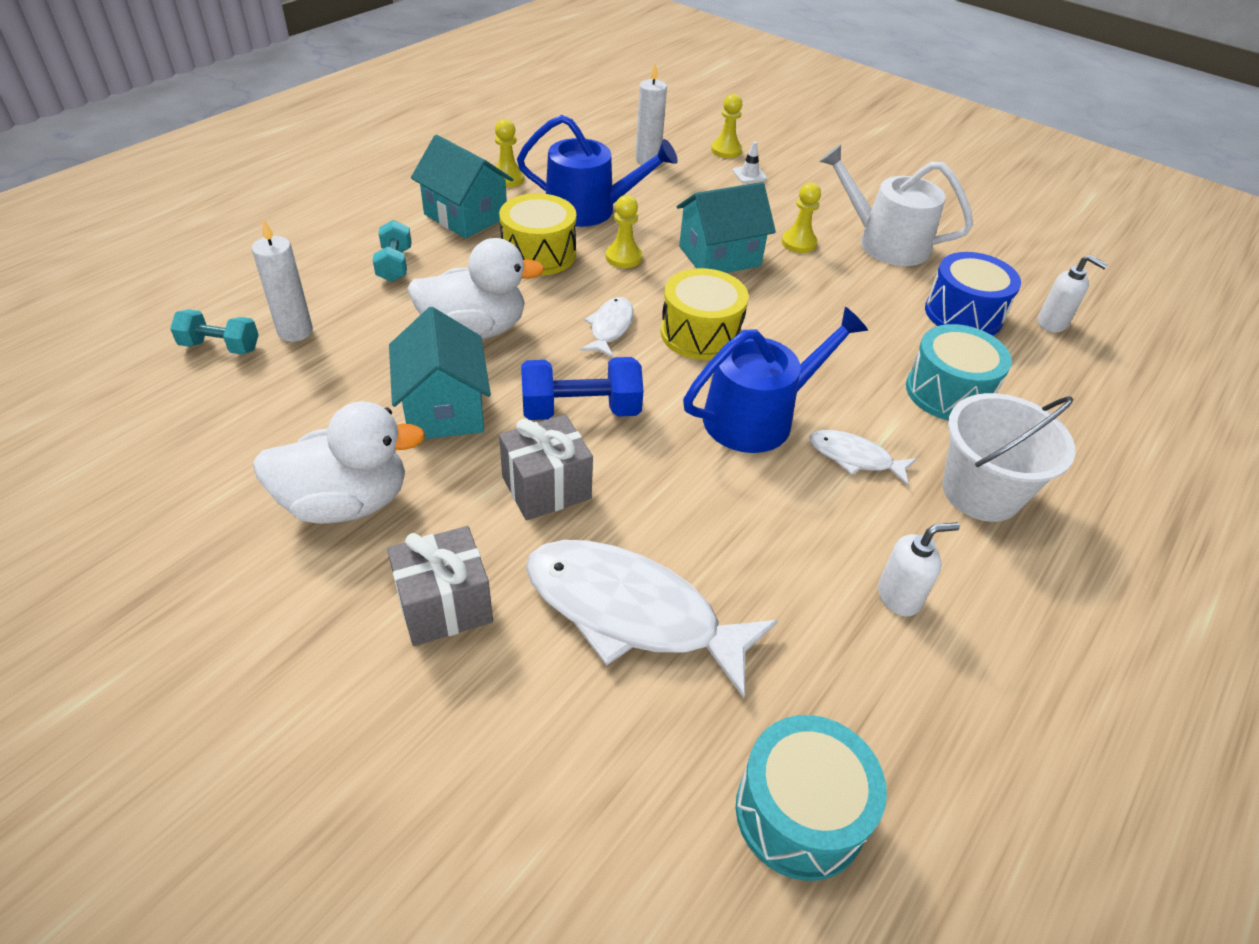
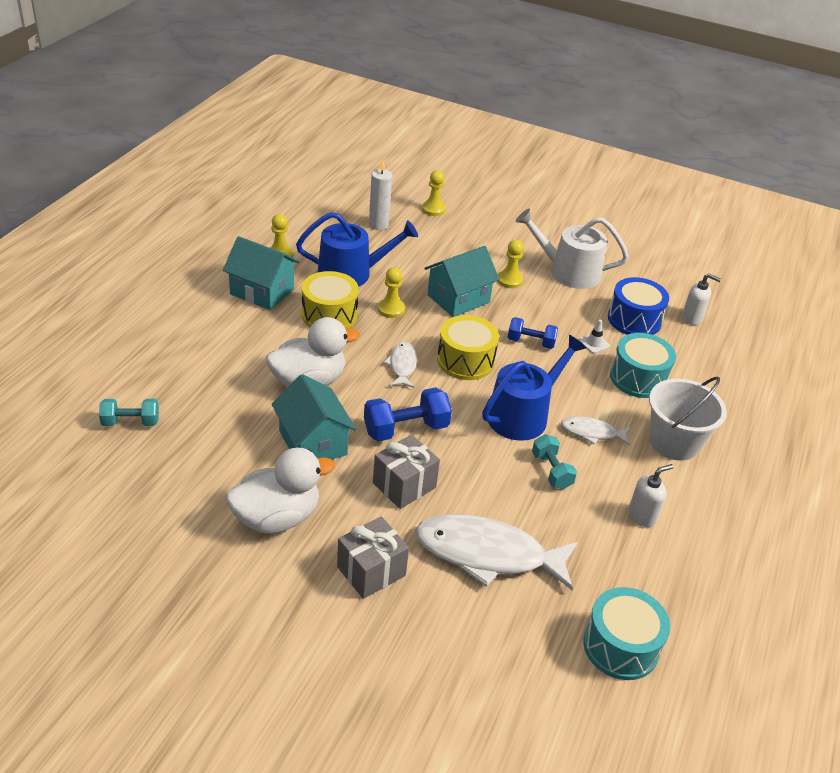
camera: 15 degrees left, 5 degrees down
white candle [252,219,313,342] -> none
turquoise dumbbell [373,220,412,282] -> turquoise dumbbell moved to [532,434,577,489]
white traffic cone [733,141,767,183] -> white traffic cone moved to [579,320,610,354]
none -> blue dumbbell [508,317,558,349]

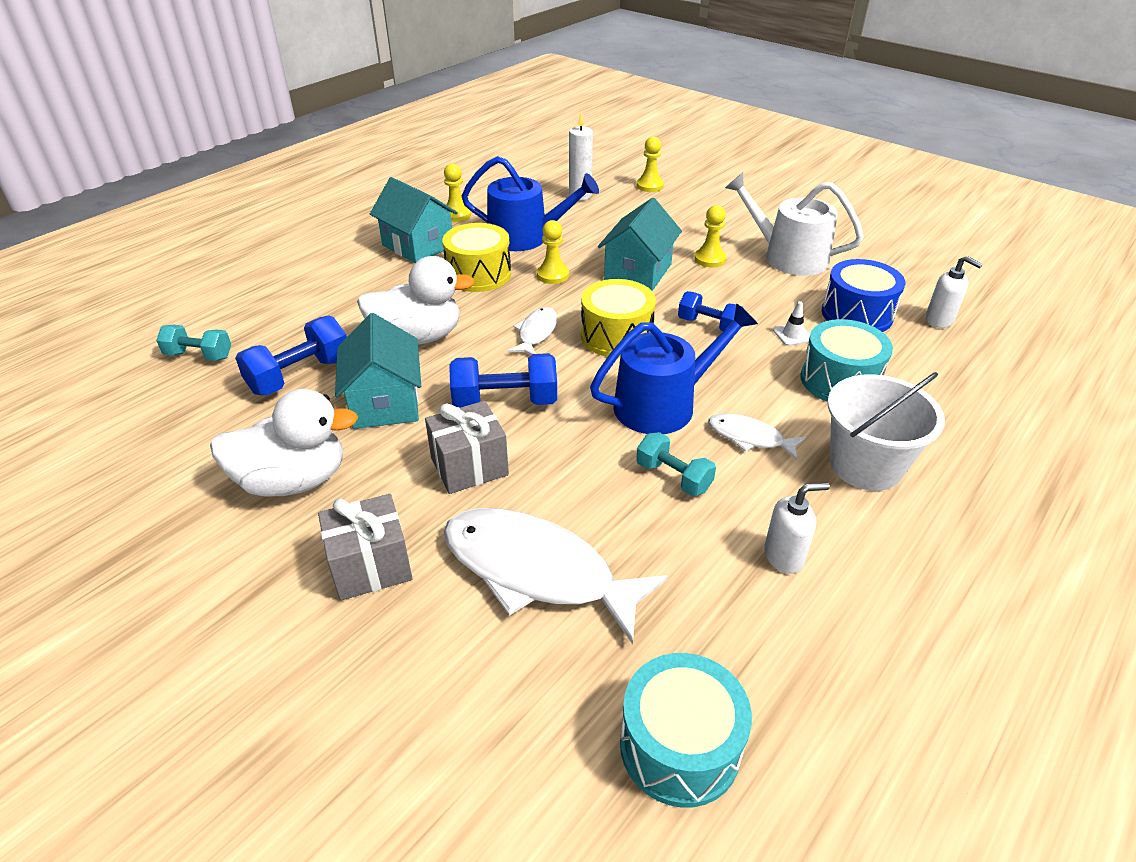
camera: 20 degrees right, 0 degrees up
turquoise house [425,246,499,317] -> turquoise house turned 45 degrees counterclockwise [598,198,682,291]
turquoise dumbbell [532,434,577,489] -> turquoise dumbbell turned 45 degrees counterclockwise [636,432,716,496]
none -> blue dumbbell [235,315,347,395]

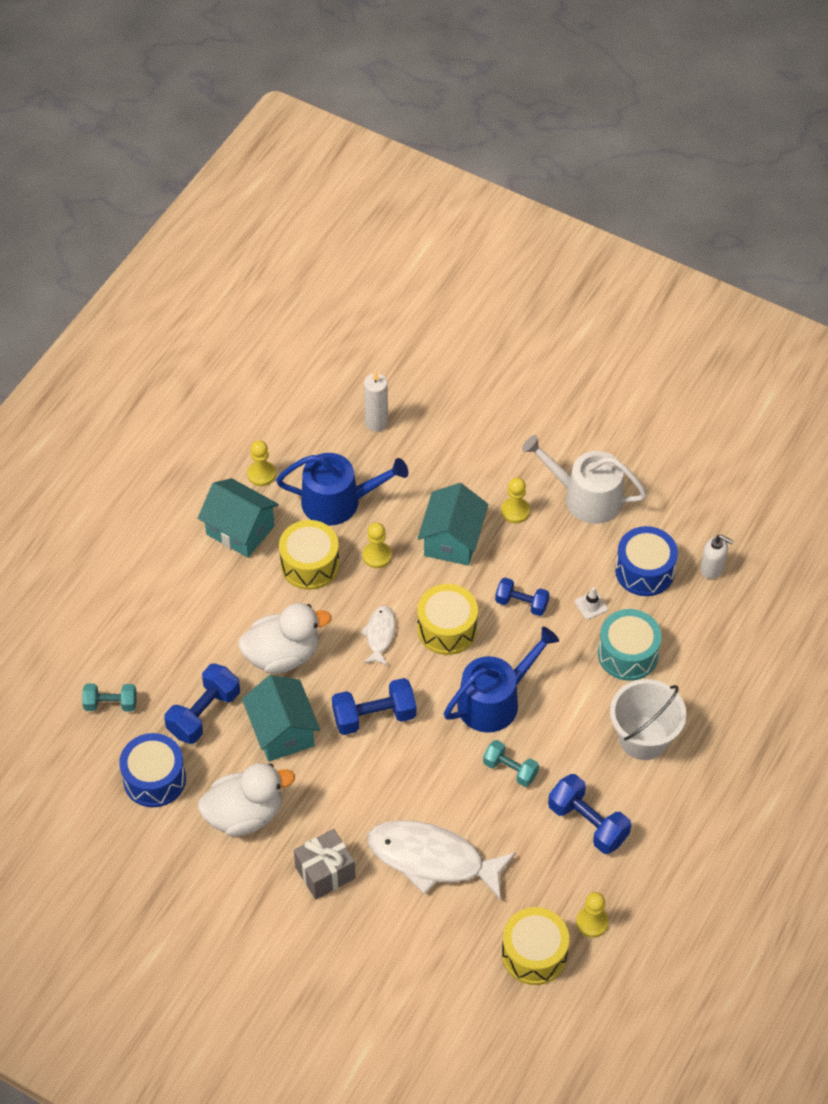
camera: 10 degrees left, 15 degrees up
grey gift [425,401,509,494] -> none
turquoise drum [620,653,752,808] -> yellow drum [502,907,569,985]
yellow pawn [637,137,664,192] -> yellow pawn moved to [576,892,609,938]
white fish [708,413,806,460] -> none
white soap dispenser [764,482,830,574] -> blue dumbbell [548,774,631,854]
none -> blue drum [119,733,186,807]

